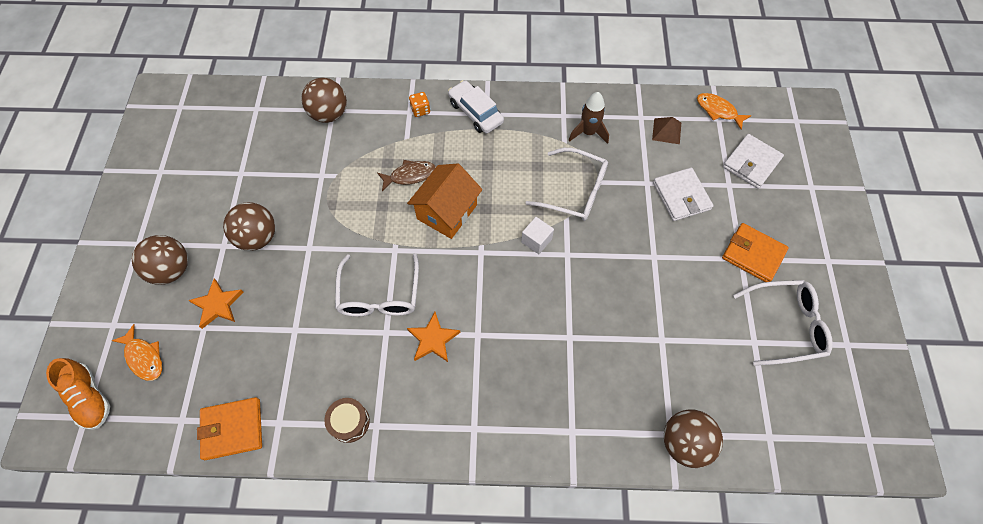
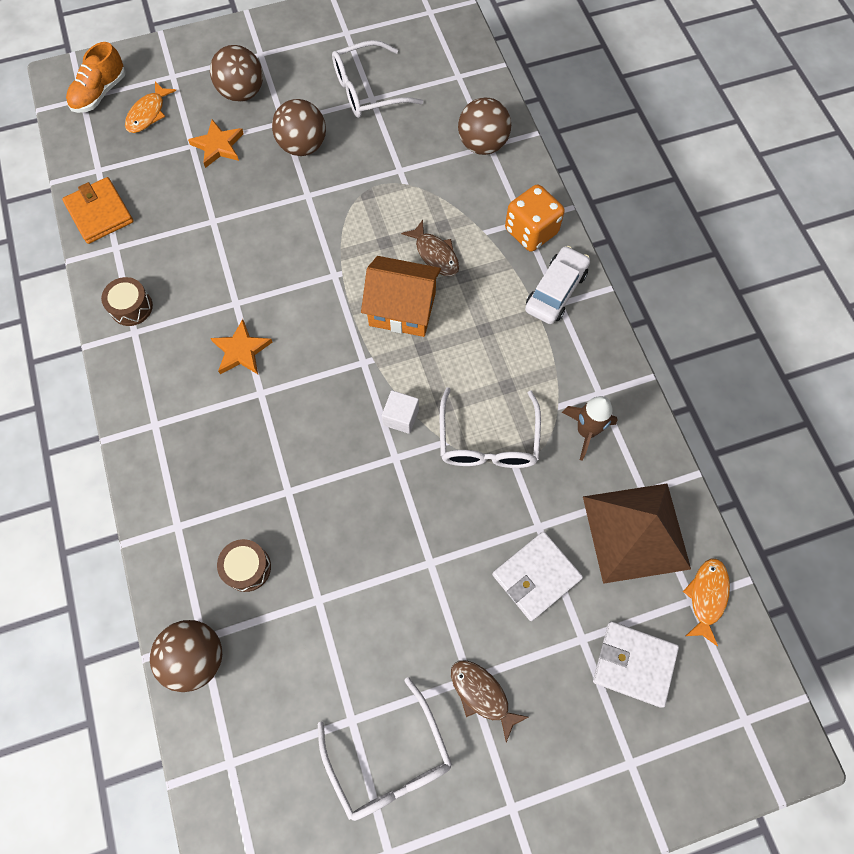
camera: 70 degrees right, 5 degrees up
white glasses [335,253,419,317] -> white glasses moved to [332,40,423,118]
orange dice [409,92,430,117] -> orange dice [505,184,565,252], size x1.93
brown pyramid [652,117,681,144] -> brown pyramid [583,484,691,584], size x2.22
orange wallet [722,223,789,282] -> brown fish [451,660,529,743]
none -> brown drum [217,539,271,592]

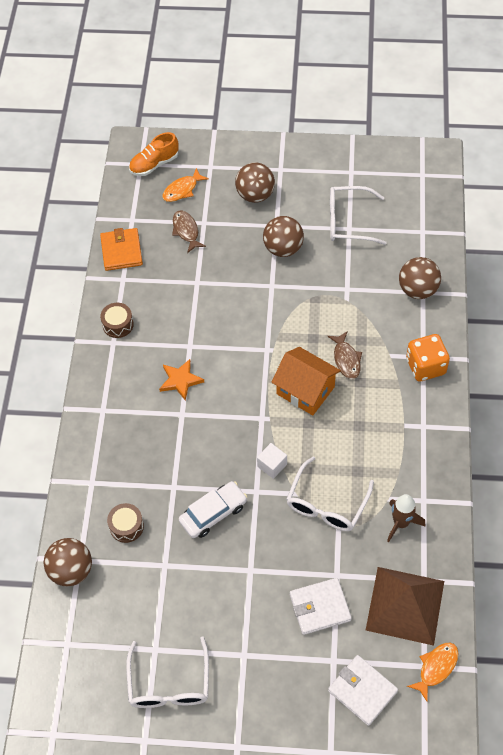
camera: 25 degrees right, 10 degrees down
orange star [188,119,244,168] -> none
brown fish [451,660,529,743] -> brown fish moved to [172,210,206,253]
white car [525,246,590,324] -> white car moved to [179,481,247,538]

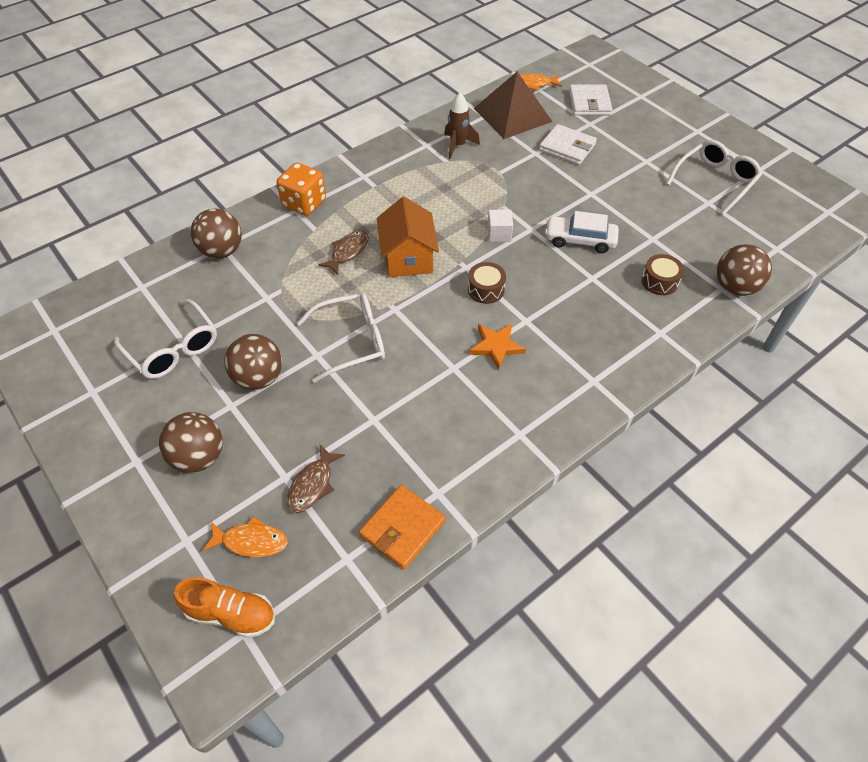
camera: 135 degrees left, 5 degrees down
brown drum [100,303,134,338] -> brown drum moved to [468,262,506,304]
white glasses [286,456,374,531] -> white glasses moved to [297,293,385,383]

